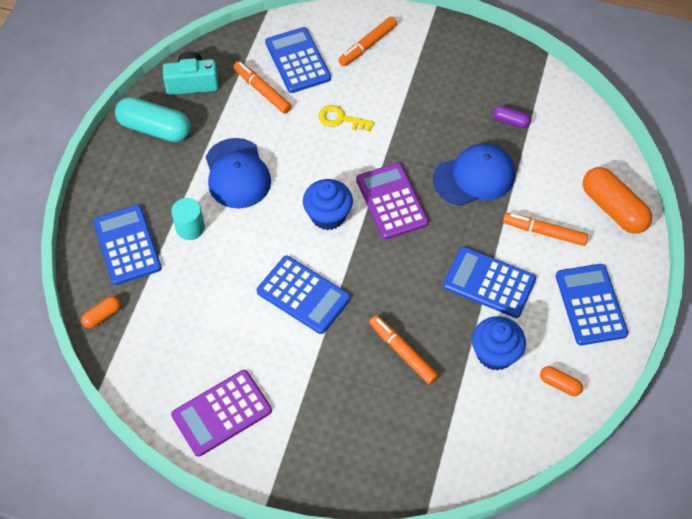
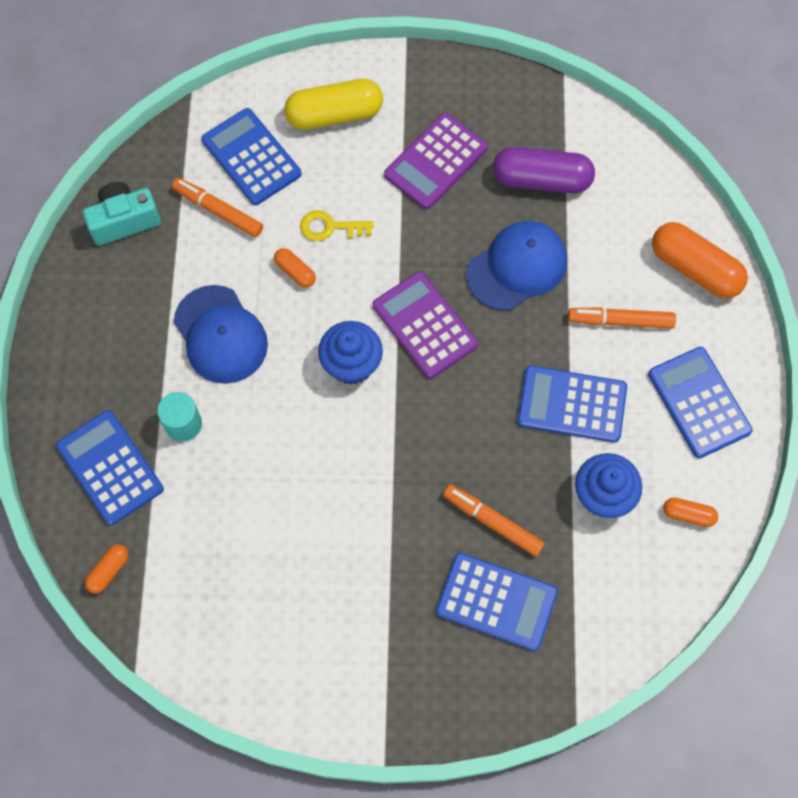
camera: 15 degrees left, 10 degrees up
turquoise capsule [115,97,191,142] -> none
purple calculator [171,370,272,457] -> purple calculator moved to [384,113,488,209]
blue calculator [257,256,350,334] -> blue calculator moved to [436,553,558,651]
orange marker [338,17,397,66] -> yellow capsule [284,79,383,130]
purple capsule [493,106,531,128] -> purple capsule [493,147,595,193], size x2.04
none -> orange capsule [274,248,316,288]

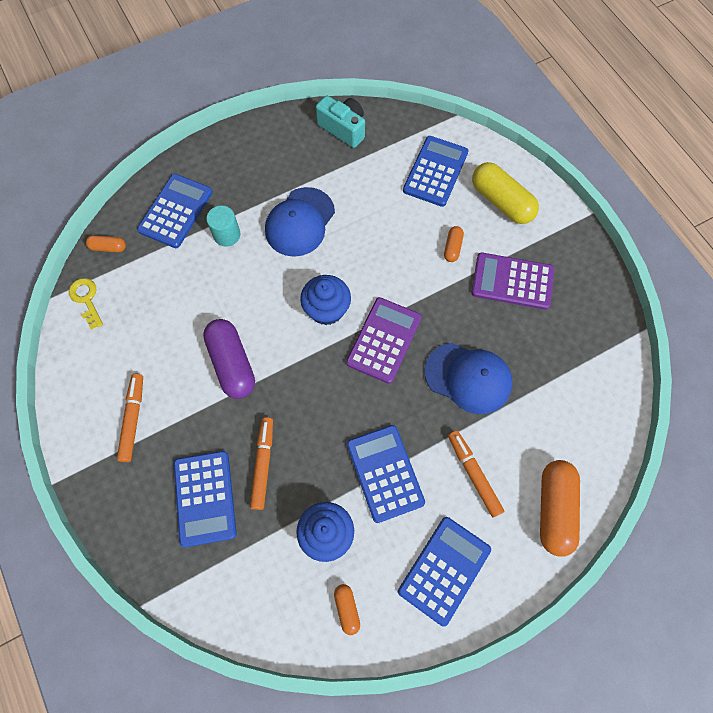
camera: 60 degrees right, 0 degrees up
orange marker [172,178,263,237] -> orange marker moved to [117,374,143,462]
orange capsule [274,248,316,288] -> orange capsule moved to [444,226,464,262]
yellow key [300,210,374,241] -> yellow key moved to [69,278,103,330]
purple capsule [493,147,595,193] -> purple capsule moved to [203,319,255,399]

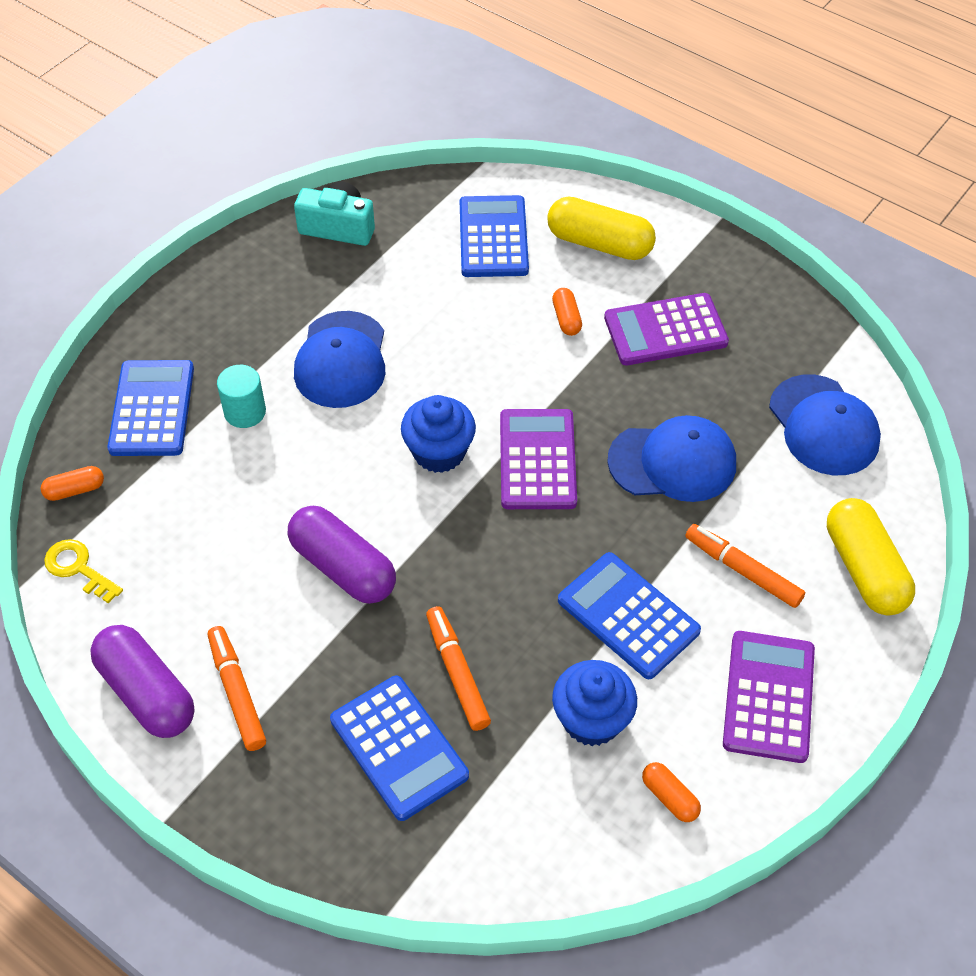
camera: 25 degrees left, 15 degrees down
blue calculator [398,517,491,627] -> purple calculator [723,631,815,763]
orange capsule [540,460,580,557] -> yellow capsule [827,498,915,615]
none -> purple capsule [90,625,195,738]
none -> blue cap [769,374,881,475]

